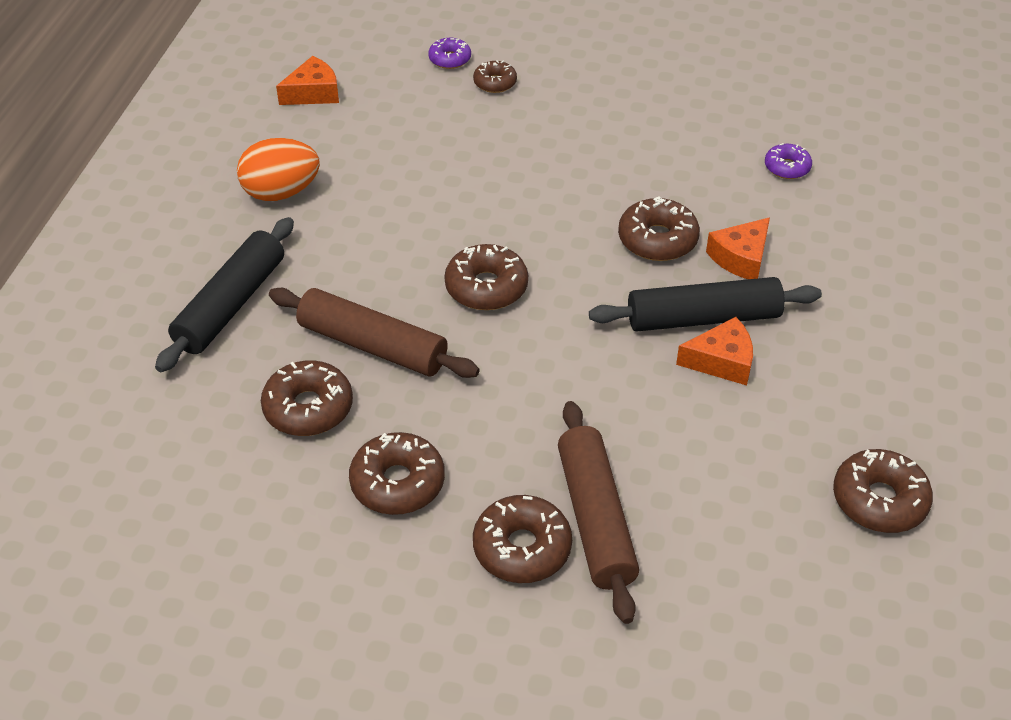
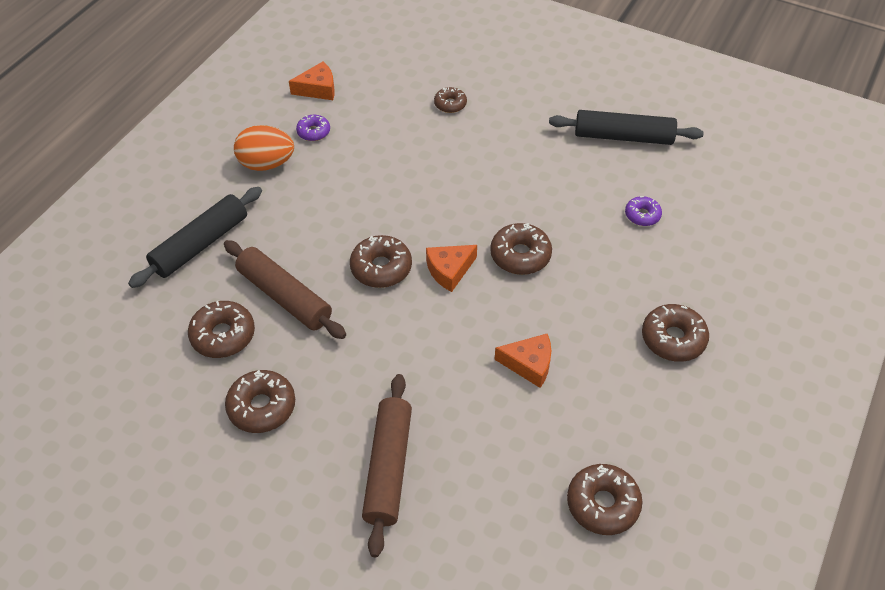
camera: 15 degrees right, 5 degrees up
purple donut [428,38,471,69] -> purple donut moved to [296,115,330,141]
brown donut [473,495,572,583] -> brown donut moved to [642,304,709,362]
black rolling pin [589,277,822,331] -> black rolling pin moved to [549,110,704,145]
orange cheese [706,217,770,279] -> orange cheese moved to [426,245,477,292]

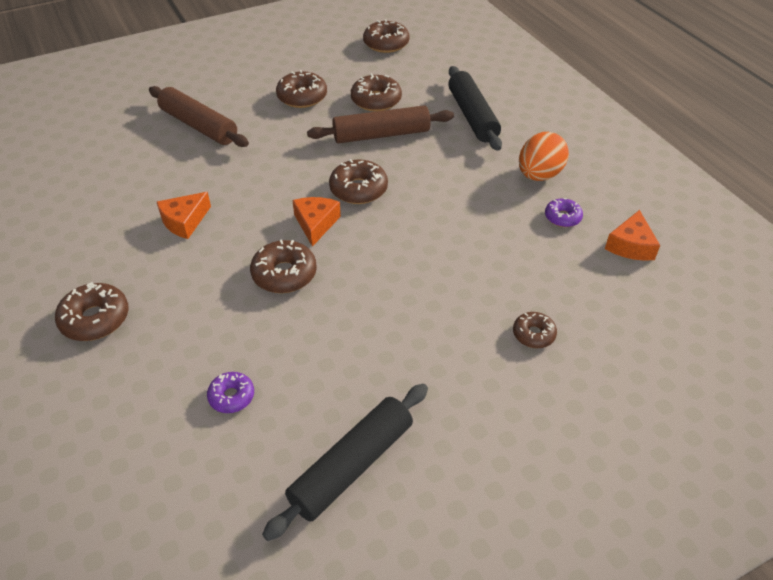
camera: 125 degrees right, 5 degrees down
brown donut [567,464,643,535] -> brown donut moved to [363,19,410,53]

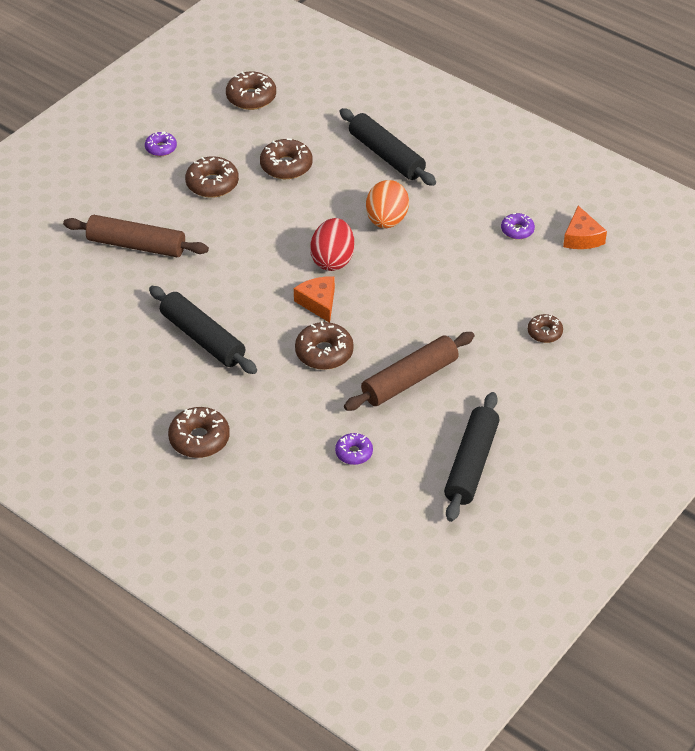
camera: 25 degrees left, 0 degrees up
orange cheese [157,192,211,239] -> black rolling pin [149,286,257,374]
brown rolling pin [307,105,454,144] -> brown rolling pin moved to [344,332,474,411]
brown donut [329,159,388,204] -> red egg [310,218,354,271]
orange egg [519,132,569,181] -> orange egg moved to [366,180,409,228]
none -> purple donut [145,131,177,156]

